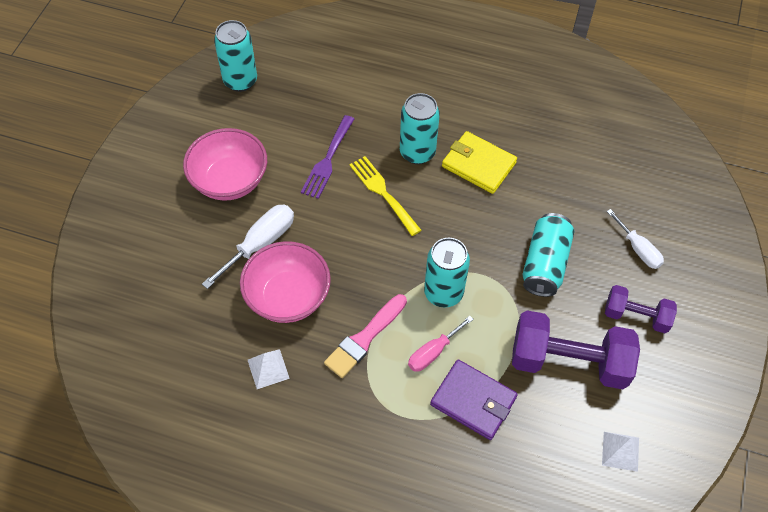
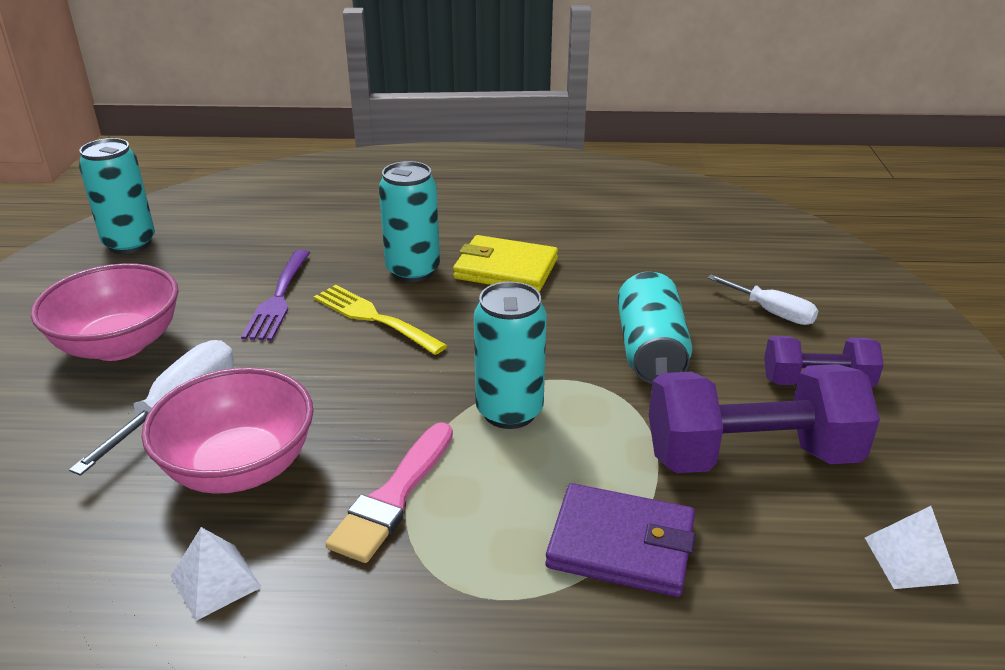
camera: 15 degrees left, 25 degrees down
pink screwdriver [408,316,474,372] -> none

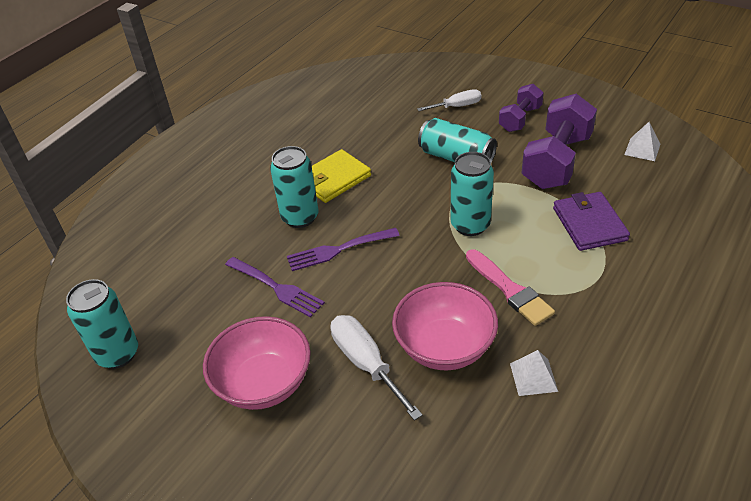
camera: 55 degrees left, 10 degrees up
yellow fork [314,285,447,355] -> purple fork [287,228,400,271]
purple wallet [545,483,695,597] -> purple wallet turned 60 degrees counterclockwise [553,192,630,251]

